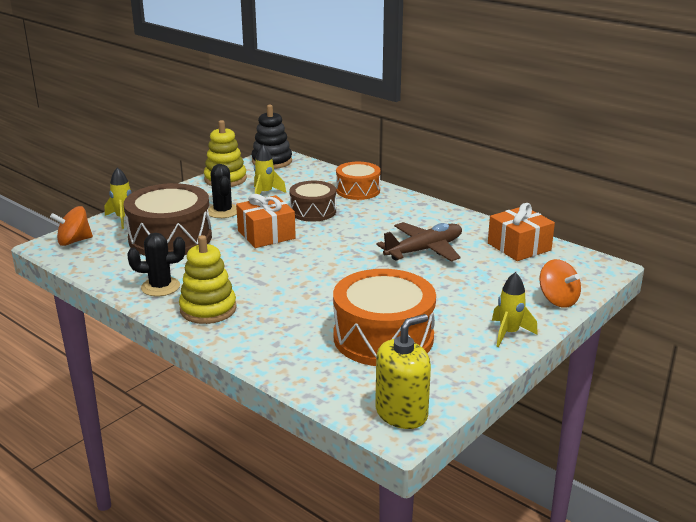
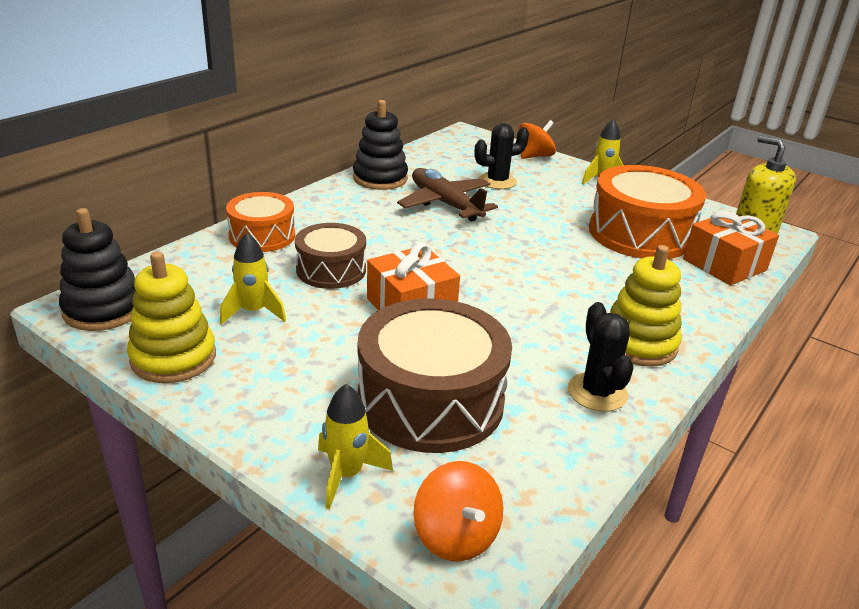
camera: 95 degrees left, 5 degrees up
black cactus [208,164,237,218] -> black cactus moved to [474,123,529,189]
orange gift [488,203,555,261] -> orange gift moved to [683,211,779,286]
none -> black stacking toy [353,100,408,190]

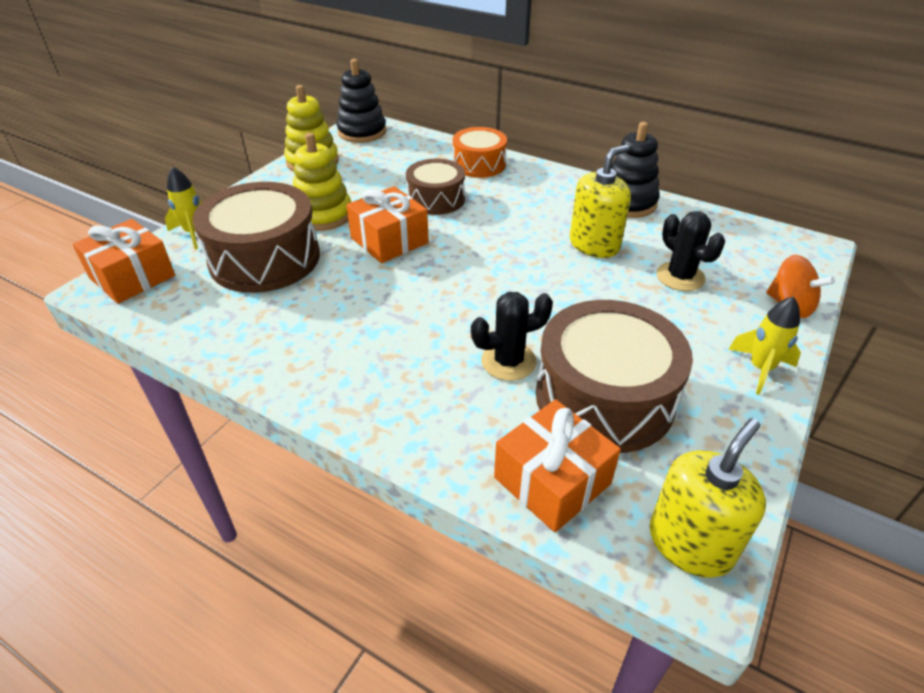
camera: 85 degrees right, 10 degrees up
yellow rocket [220,233,286,325] -> none
brown plane [397,168,498,221] -> yellow soap dispenser [570,145,631,258]
orange spinning top [413,461,503,561] -> orange gift [73,219,175,304]
black cactus [568,302,634,412] -> black cactus moved to [471,292,553,381]
orange drum [589,165,706,259] -> brown drum [536,300,693,453]
yellow stacking toy [610,245,682,367] -> yellow stacking toy moved to [293,133,351,231]

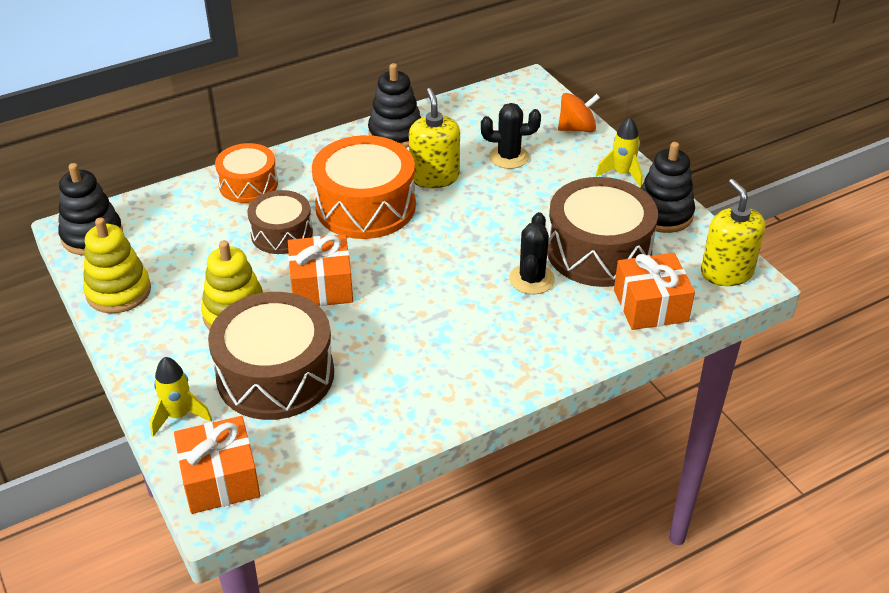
camera: 60 degrees left, 0 degrees up
none -> orange drum [312,135,416,239]
none -> black stacking toy [641,142,695,233]

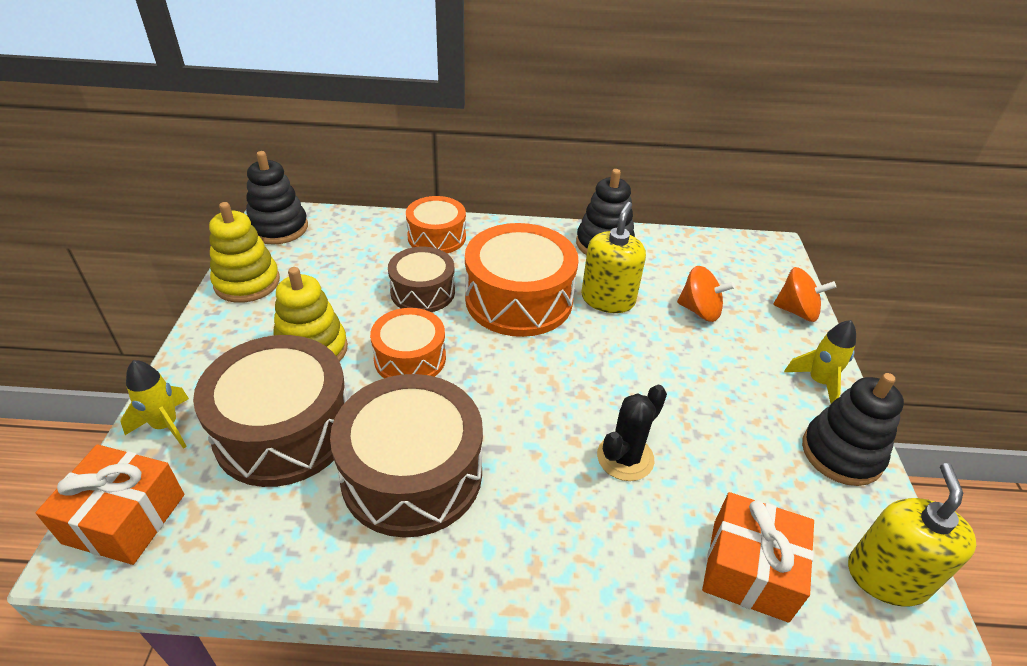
camera: 30 degrees right, 0 degrees up
orange gift [288,234,353,306] -> orange drum [370,308,446,378]
black cactus [481,103,541,169] -> orange spinning top [677,266,735,322]
brown drum [547,177,658,287] -> brown drum moved to [330,374,483,538]

